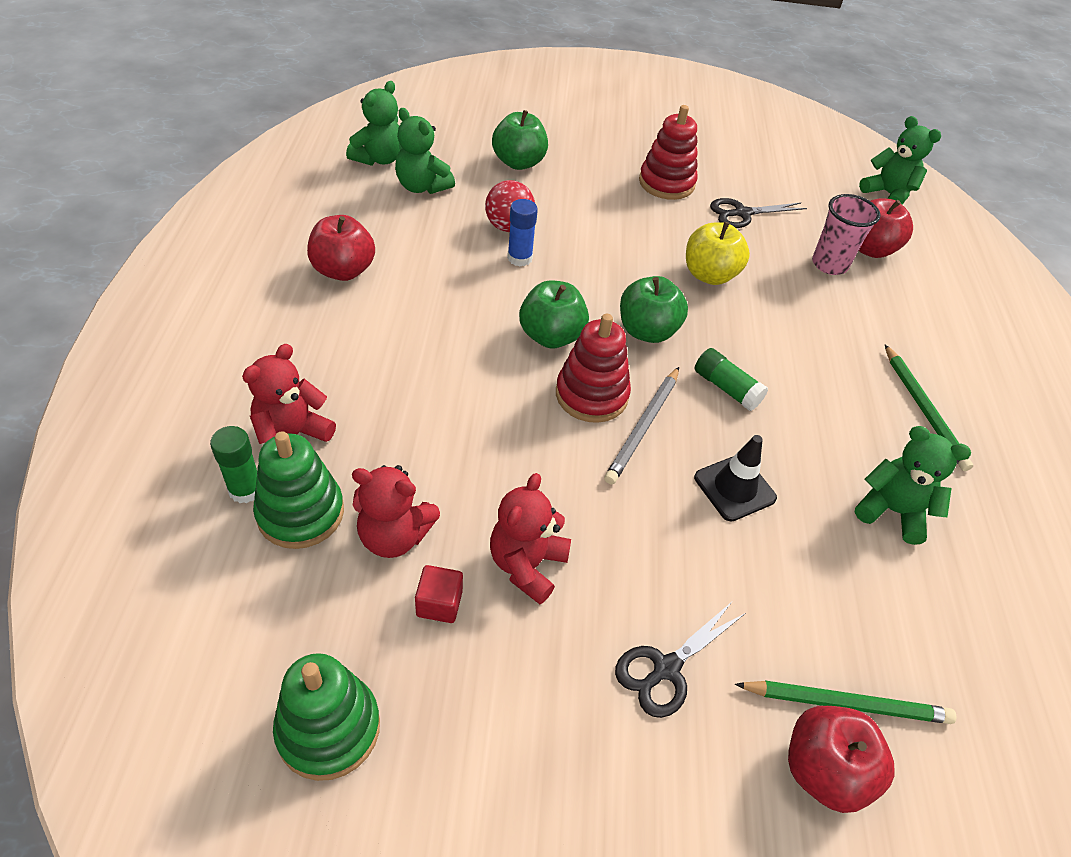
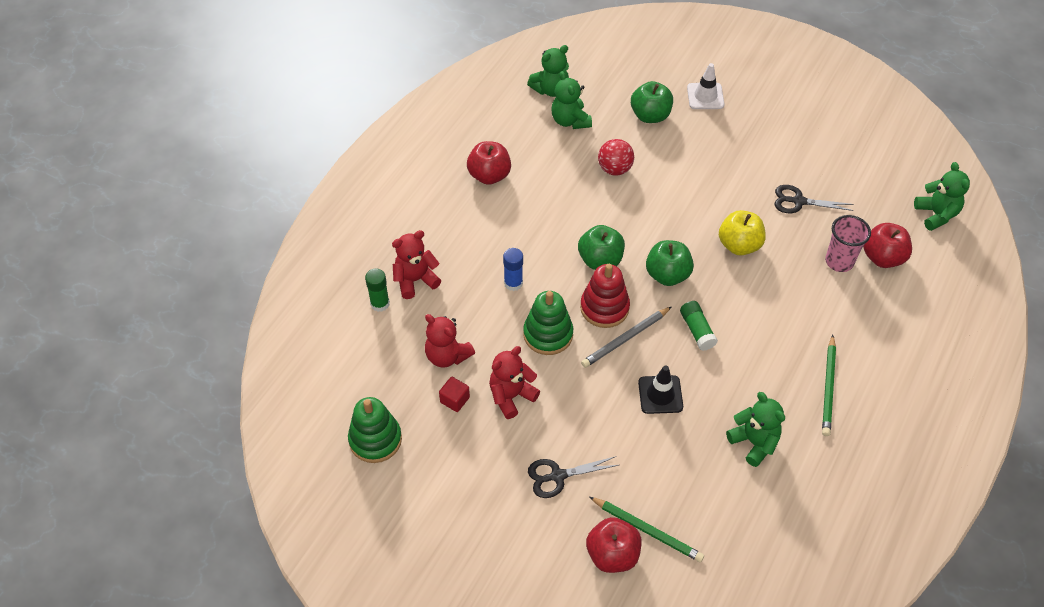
camera: 30 degrees right, 5 degrees up
green stacking toy [253,431,344,549] -> green stacking toy moved to [523,291,573,355]
blue glue stick [507,199,538,266] -> blue glue stick moved to [503,248,523,291]
red stacking toy [639,105,698,200] -> none
none -> white traffic cone [687,63,724,109]

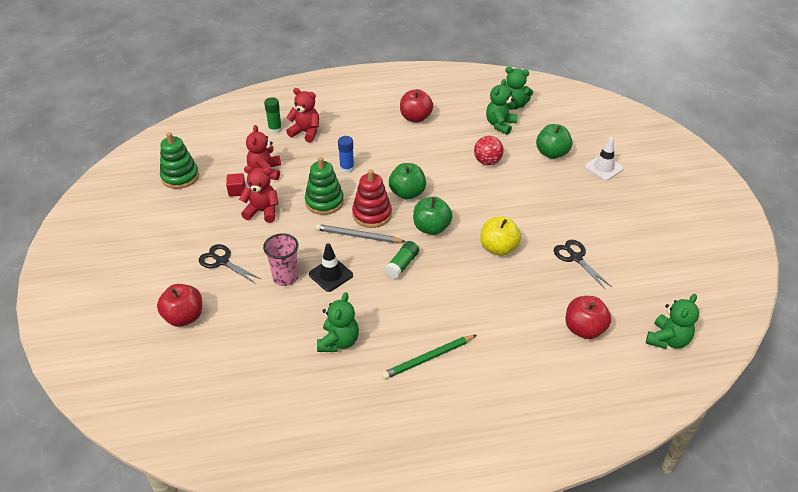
camera: 50 degrees right, 10 degrees down
green pencil [590,497,704,562] -> none
pink cup [825,215,871,272] -> pink cup moved to [263,233,299,286]

